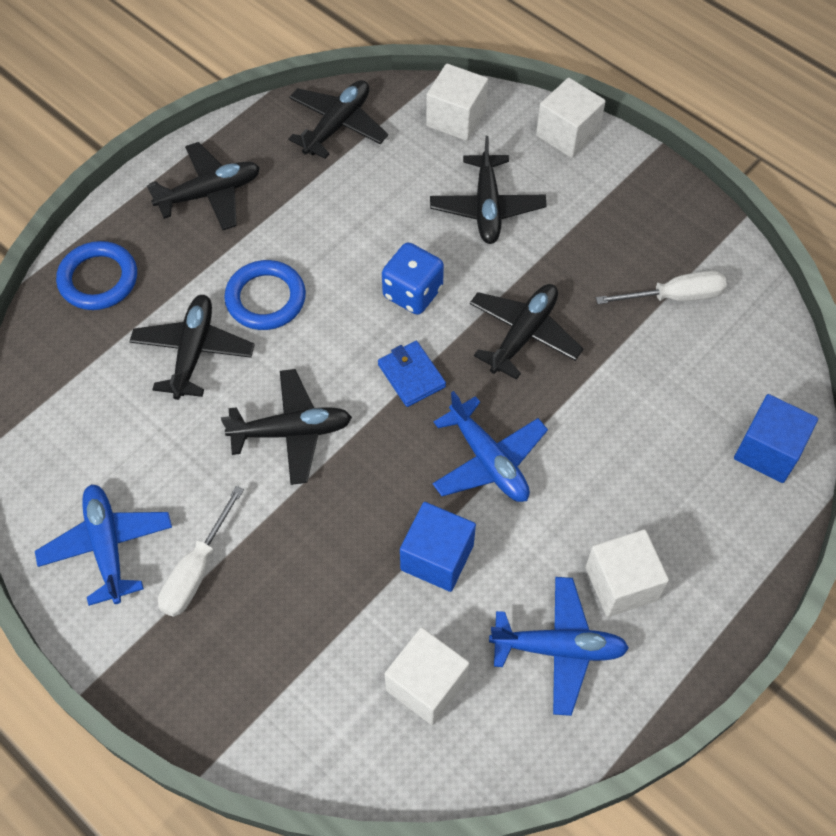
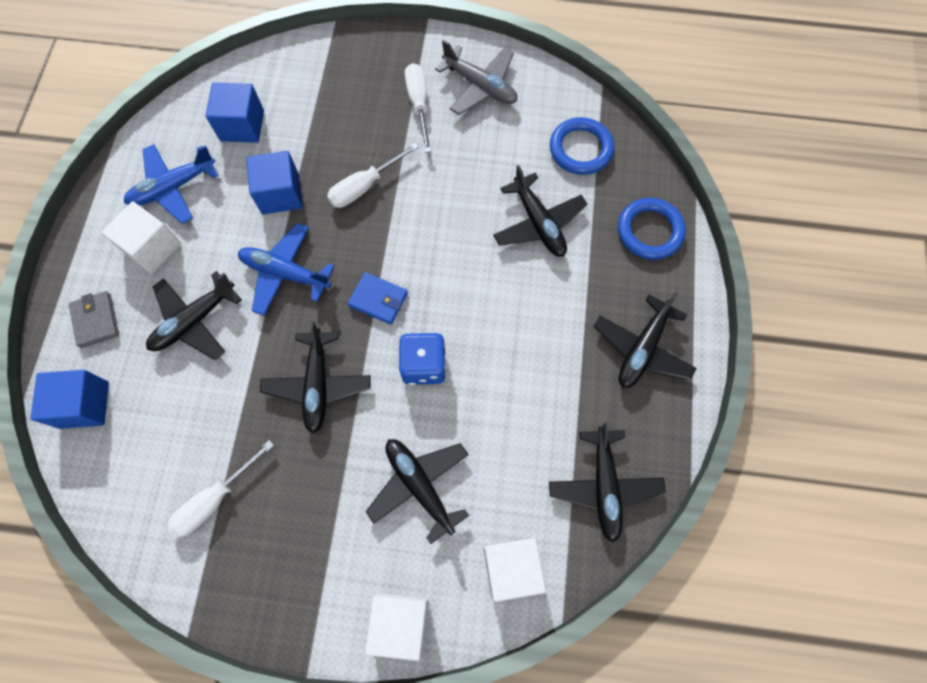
camera: 145 degrees right, 10 degrees up
blue plane [35,484,172,606] -> grey plane [435,39,517,115]
black plane [221,369,352,485] -> black plane moved to [146,271,242,360]
blue ring [224,260,306,330] -> blue ring moved to [550,117,614,175]
white cube [385,627,469,725] -> blue cube [206,83,264,143]
none -> grey wallet [69,291,119,348]
none -> white screwdriver [327,143,419,208]

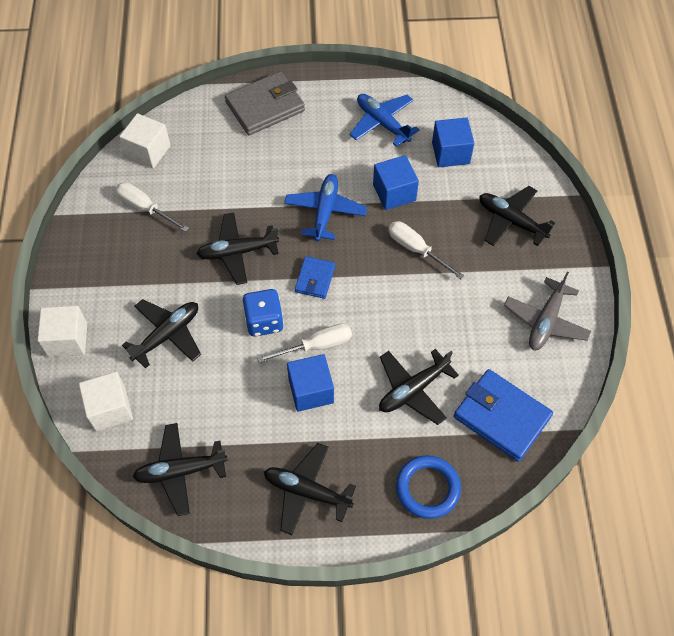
camera: 80 degrees right, 10 degrees down
blue cube [31,370,109,429] -> blue cube moved to [287,354,334,412]
grey wallet [69,291,119,348] -> grey wallet [225,71,305,135], size x1.80
white cube [101,201,181,274] -> white cube moved to [119,113,170,168]
black plane [146,271,242,360] -> black plane moved to [480,186,555,246]
white screwdriver [405,63,432,153] -> white screwdriver moved to [257,323,352,363]
blue ring [550,117,614,175] -> blue wallet [454,369,553,462]

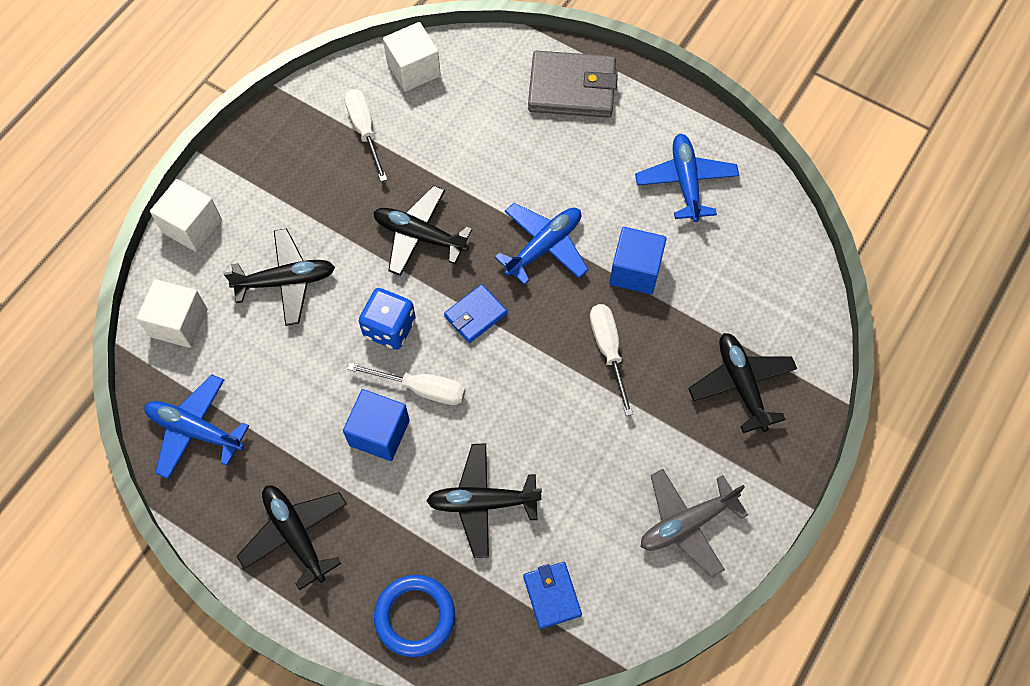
camera: 35 degrees right, 5 degrees up
black plane [133,423,228,516] -> blue plane [144,375,249,479]
blue cube [432,118,474,167] -> none
blue wallet [454,369,553,462] -> blue wallet [523,562,582,629], size x0.56

